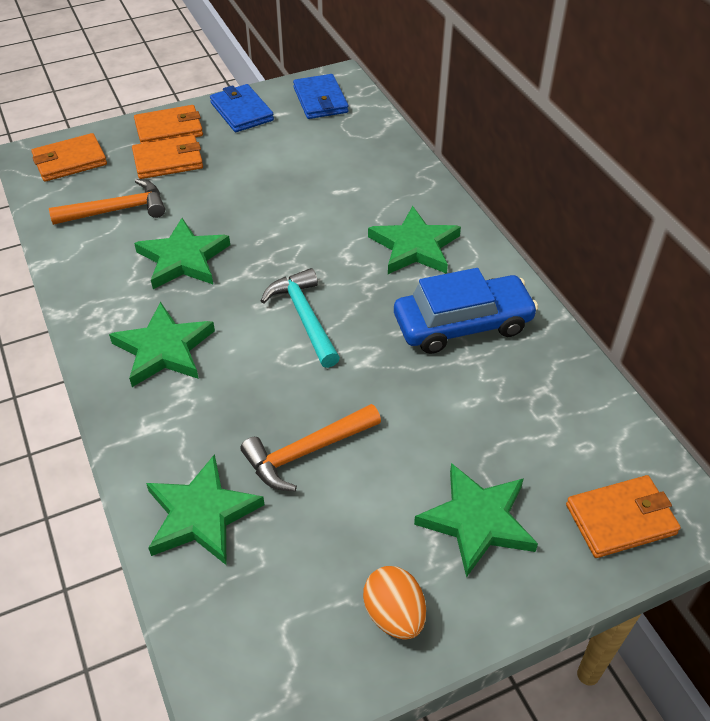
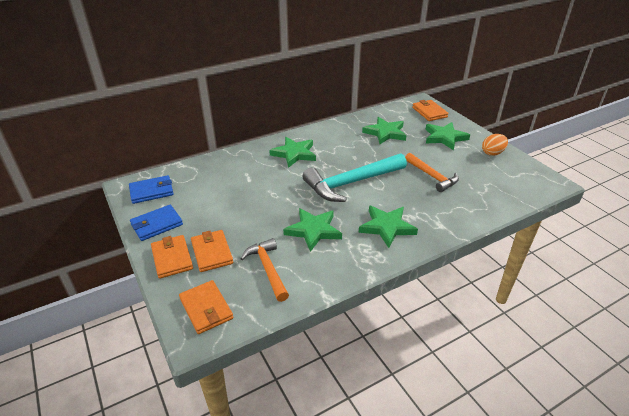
camera: 95 degrees left, 10 degrees down
green star [146,454,265,565] -> green star moved to [362,117,407,144]
turquoise hammer [261,268,340,368] -> turquoise hammer [302,153,407,202], size x1.67
blue car [394,268,538,354] -> none

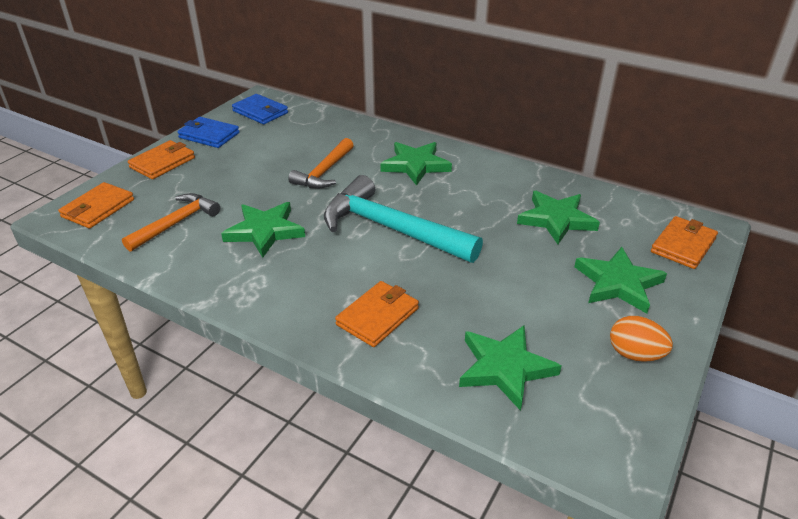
camera: 60 degrees right, 0 degrees up
orange wallet [191,230,233,272] -> orange wallet moved to [335,281,419,347]
green star [359,206,418,248] -> green star moved to [459,326,562,411]
orange hammer [405,153,459,192] -> orange hammer moved to [288,138,354,189]

